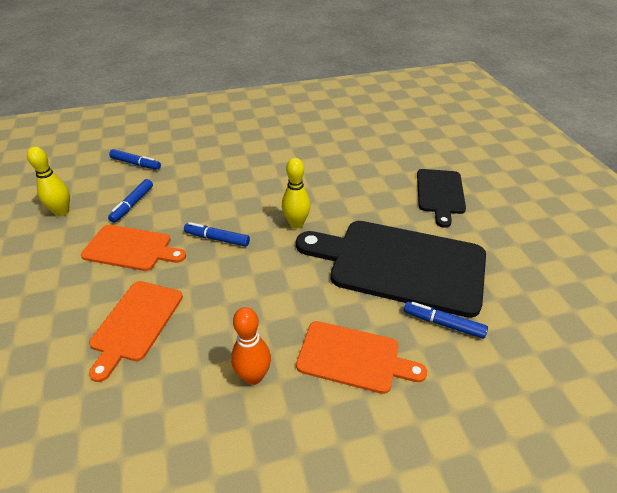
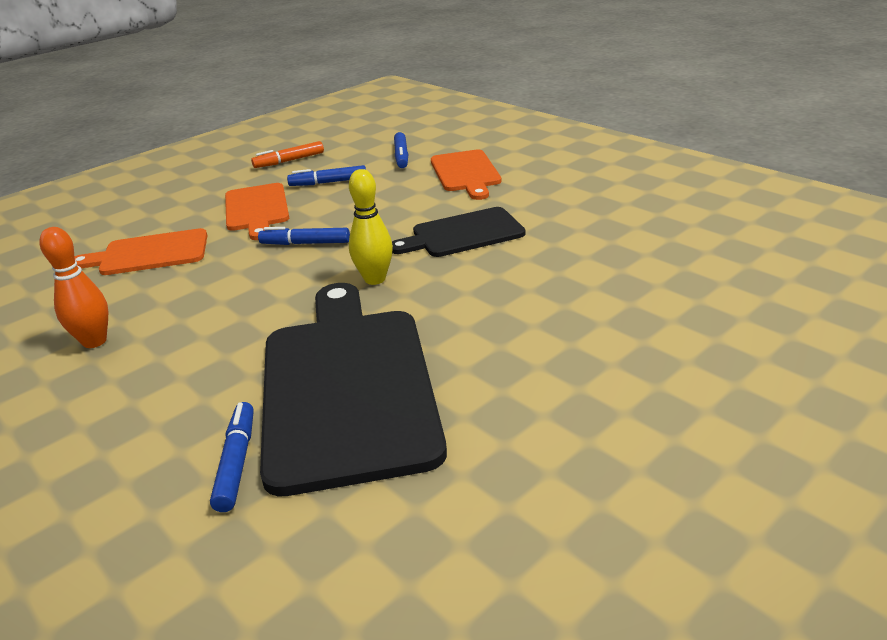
camera: 65 degrees right, 10 degrees down
yellow bowling pin [27,147,70,216] -> orange marker [251,141,324,168]
blue marker [184,222,250,247] -> blue marker turned 75 degrees counterclockwise [258,227,350,245]
orange cutting board [296,321,427,394] -> orange cutting board moved to [431,150,501,200]
black cutting board [417,169,466,228] -> black cutting board moved to [392,207,526,257]

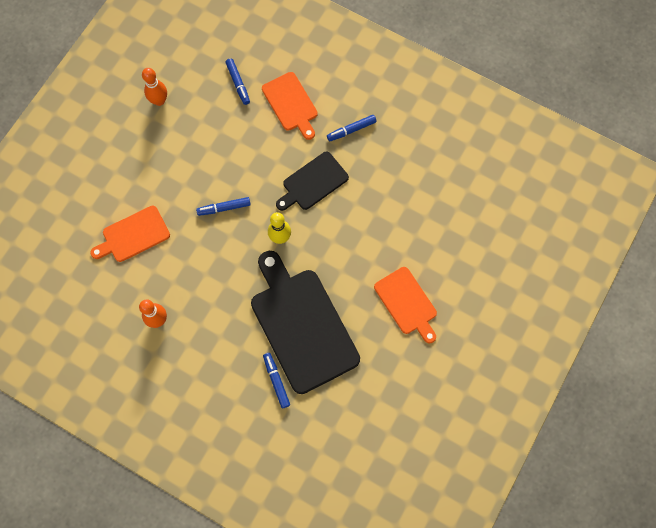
camera: 20 degrees left, 40 degrees up
orange cutting board [225,183,289,240] -> orange cutting board moved to [374,267,437,343]
orange marker [251,141,324,168] -> orange bowling pin [142,68,167,106]
blue marker [287,165,366,186] -> blue marker moved to [327,115,377,142]

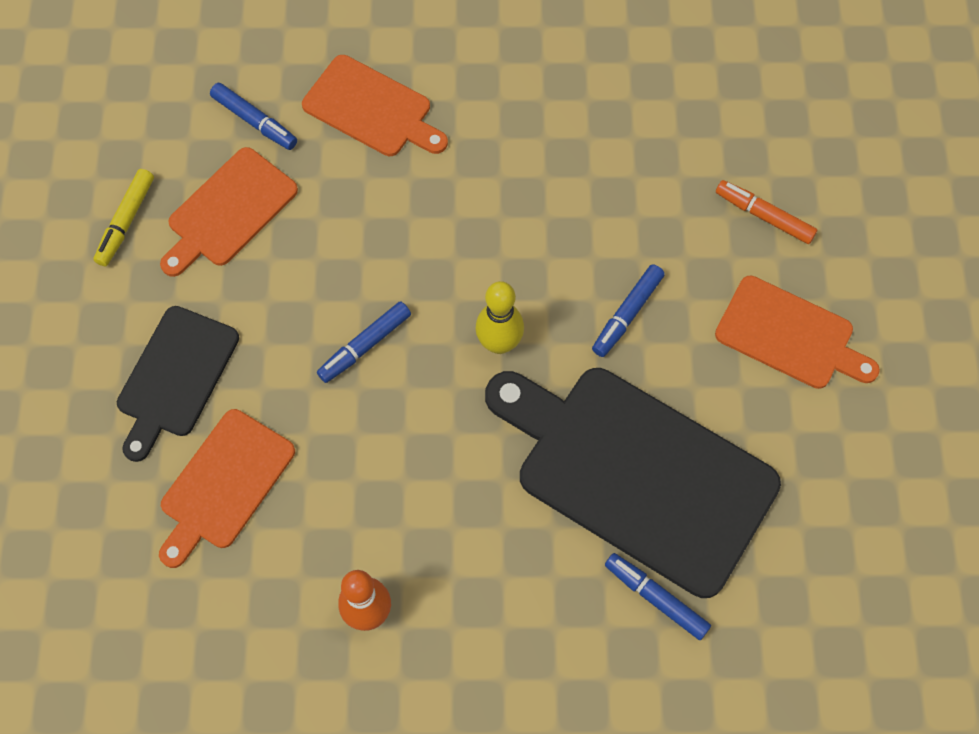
camera: 30 degrees left, 5 degrees down
orange bowling pin [142,68,167,106] -> yellow marker [94,169,154,266]
black cutting board [276,152,349,211] -> black cutting board moved to [117,306,239,462]
blue marker [327,115,377,142] -> blue marker moved to [592,264,665,357]
none -> orange cutting board [160,147,298,277]
none -> orange marker [716,180,817,244]

